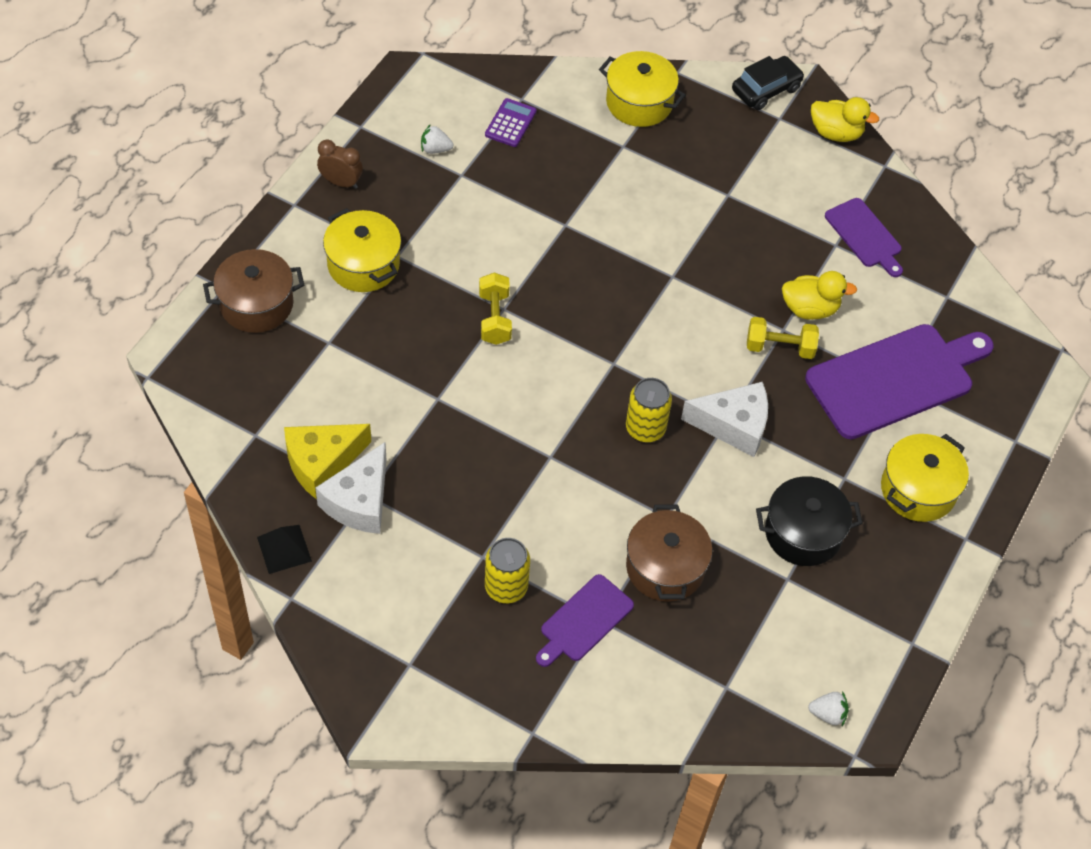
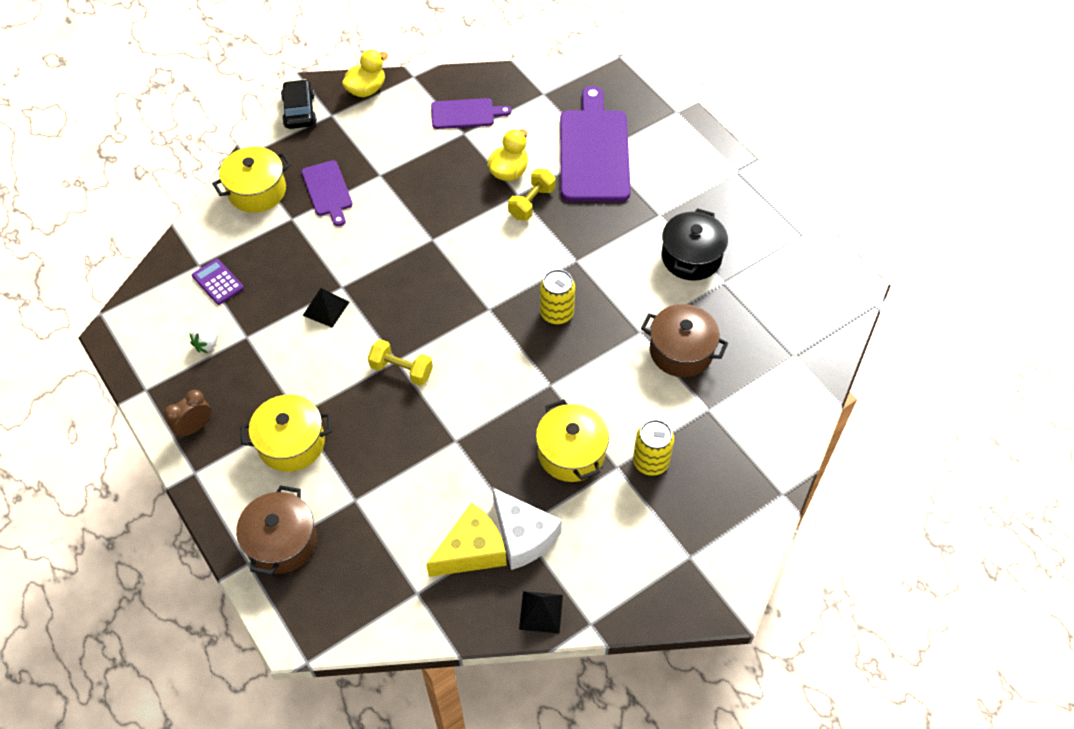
camera: 60 degrees left, 0 degrees up
yellow cheese [284,424,371,499] -> yellow cheese turned 120 degrees counterclockwise [426,503,507,577]
purple cutting board [536,574,634,667] -> purple cutting board moved to [301,160,352,226]
white cheese [681,382,768,457] -> none
white strawberry [808,691,849,726] -> none
yellow pot [881,434,969,522] -> yellow pot moved to [536,399,609,482]
none -> black pyramid [303,288,349,328]

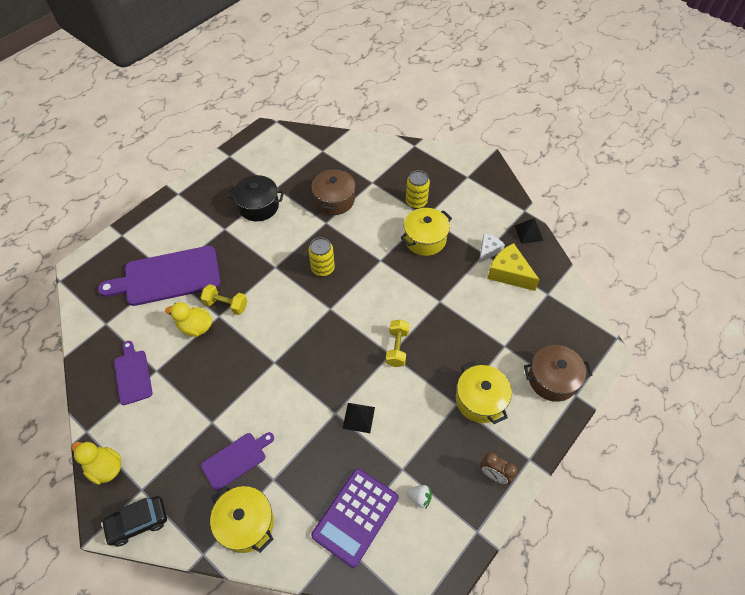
camera: 105 degrees left, 0 degrees up
purple calculator [192,259,244,305] -> purple calculator [311,468,398,568], size x1.88
white cheese [493,488,562,570] -> white cheese [479,233,505,263], size x0.62

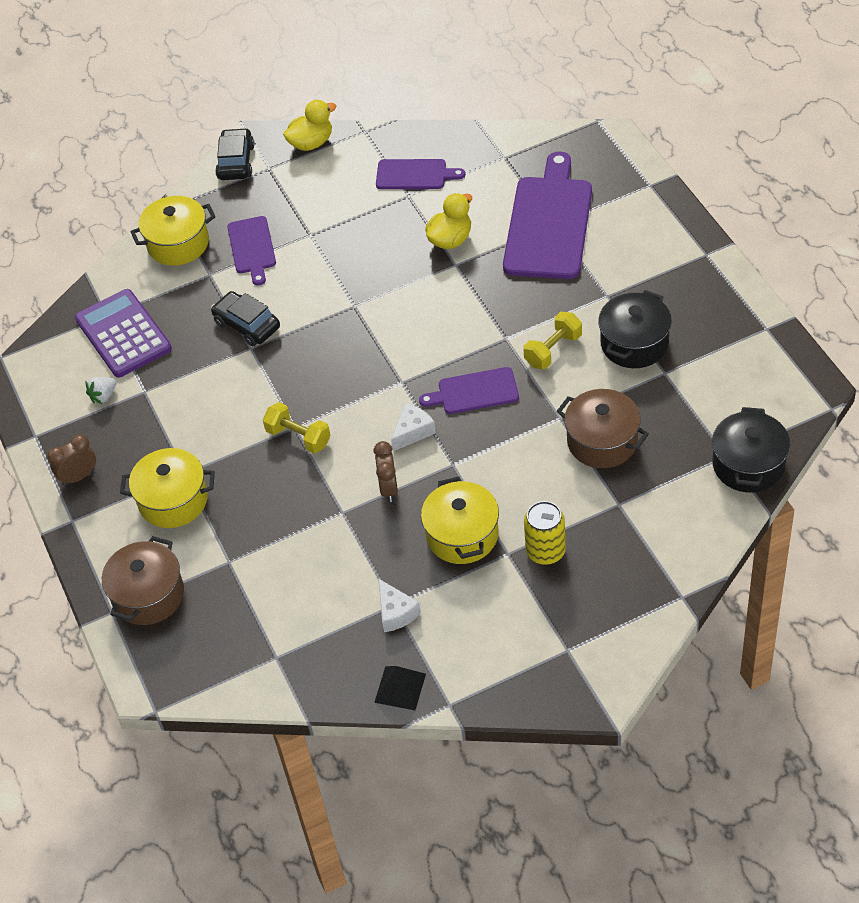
camera: 120 degrees right, 5 degrees down
yellow dumbbell [200,284,247,315] -> yellow dumbbell moved to [523,312,582,369]
yellow can [308,237,335,276] -> purple cutting board [419,367,519,414]
black pyramid [342,403,375,433] -> none
yellow cheese [487,243,540,291] -> none
none -> black car [211,291,280,346]
none -> brown clock [374,441,398,502]
none -> white cheese [391,403,436,451]
none -> black pot [712,407,790,493]

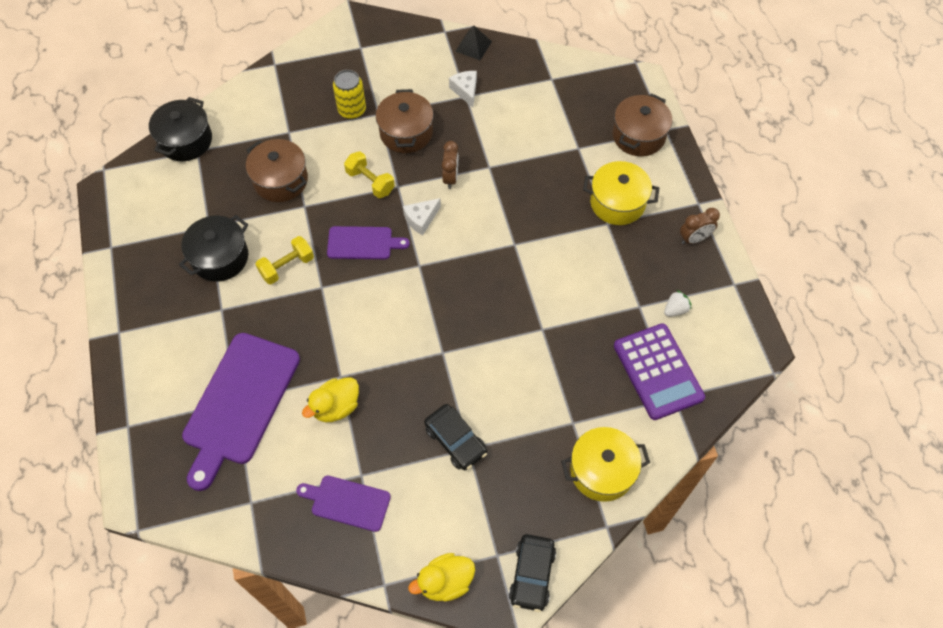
camera: 175 degrees left, 10 degrees up
black car [211,291,280,346] -> black car moved to [424,404,487,470]
purple cutting board [227,216,276,286] -> none
yellow dumbbell [263,402,331,453] -> yellow dumbbell moved to [344,151,395,198]
yellow pot [421,476,499,564] -> brown pot [376,89,434,153]

